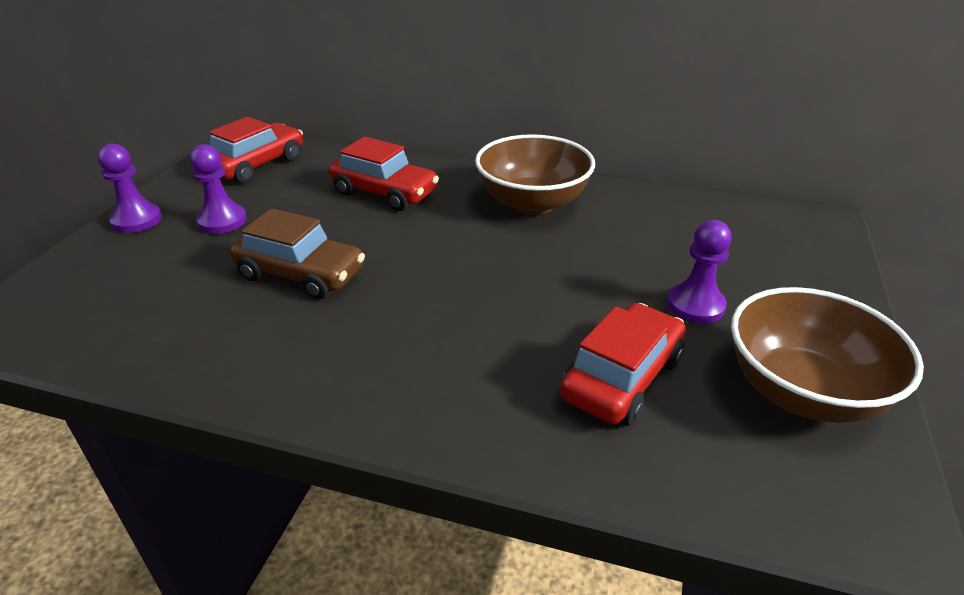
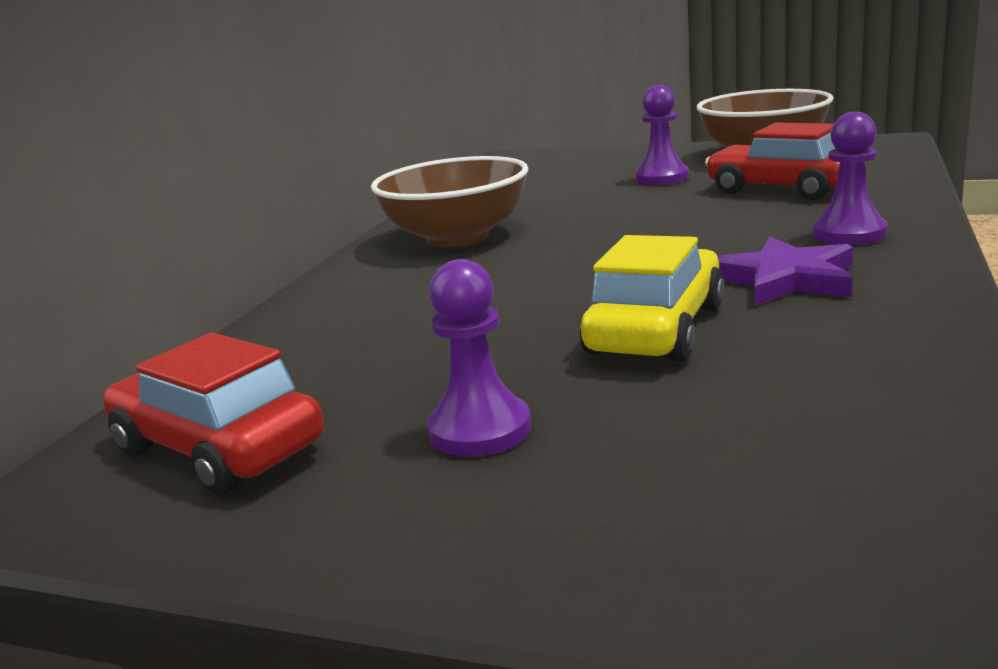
camera: 85 degrees left, 15 degrees down
purple pawn [98,144,162,233] -> purple pawn moved to [813,112,888,245]
brown car [230,208,365,299] -> yellow car [580,235,725,362]
red car [329,137,439,211] -> none
none -> purple star [717,237,853,306]

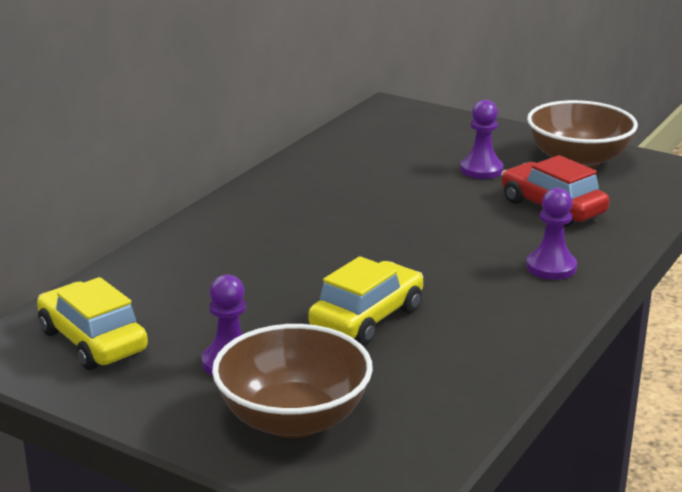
camera: 10 degrees right, 5 degrees up
red car [103,332,324,495] -> yellow car [37,277,148,370]
brown bowl [371,156,529,247] -> brown bowl moved to [212,324,373,438]
purple star [717,237,853,306] -> none

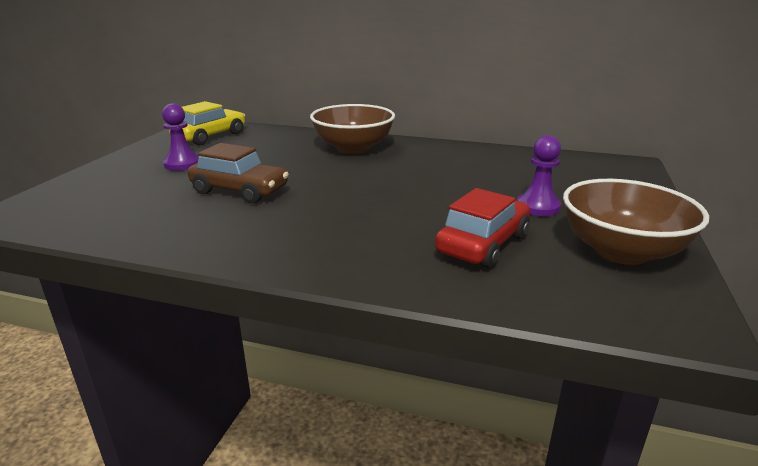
camera: 75 degrees right, 0 degrees up
brown bowl [212,324,373,438] -> brown bowl moved to [310,104,395,154]
yellow car [308,256,423,345] -> brown car [188,143,289,203]
purple pawn [526,188,577,280] -> none

